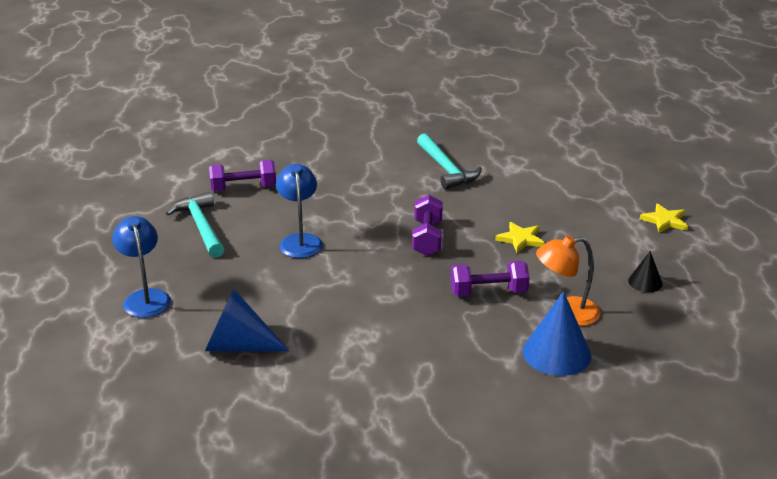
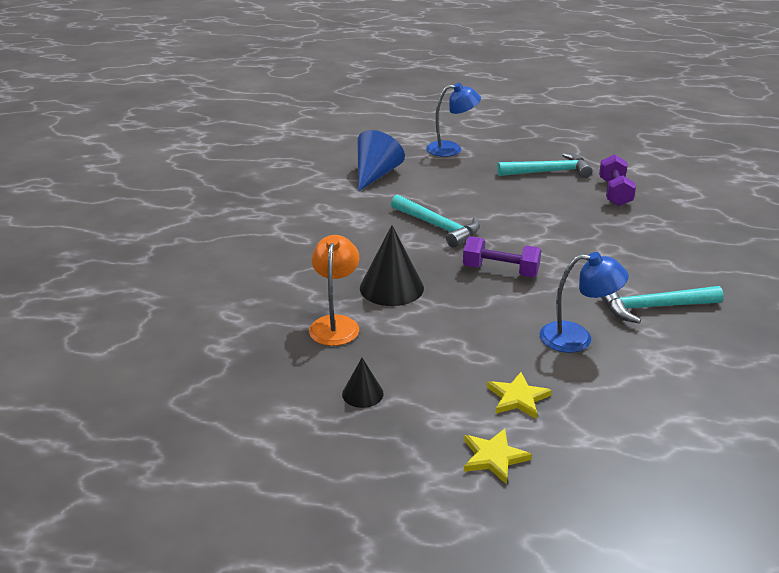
camera: 105 degrees right, 0 degrees up
blue lamp [276,164,323,258] -> blue lamp moved to [539,252,629,353]
purple dumbbell [450,260,530,297] -> black cone [360,225,424,306]
yellow star [495,222,545,253] -> yellow star moved to [487,372,552,419]
blue cone [523,292,592,376] -> none
none -> turquoise hammer [391,194,480,248]

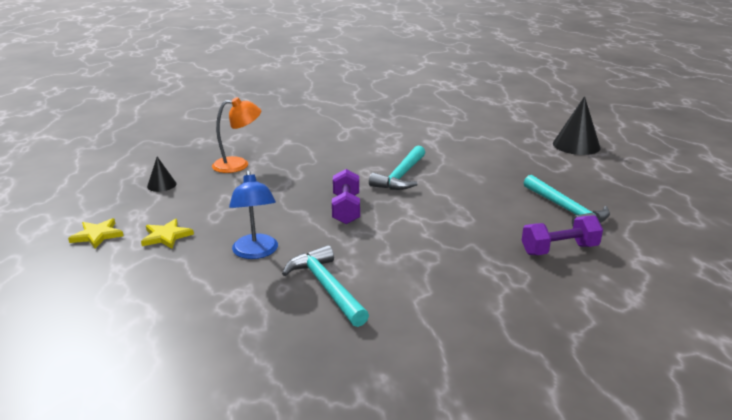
camera: 70 degrees right, 5 degrees down
blue cone [357,130,405,191] -> none
black cone [360,225,424,306] -> black cone moved to [553,96,601,155]
blue lamp [426,83,481,157] -> none

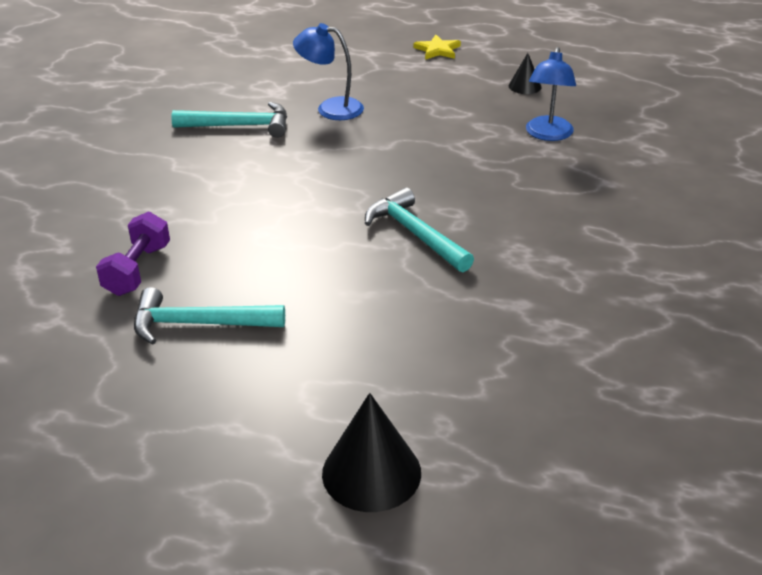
camera: 120 degrees right, 10 degrees up
yellow star [141,219,194,249] -> none
orange lamp [212,97,261,173] -> blue lamp [526,47,576,141]
purple dumbbell [332,169,360,224] -> none

